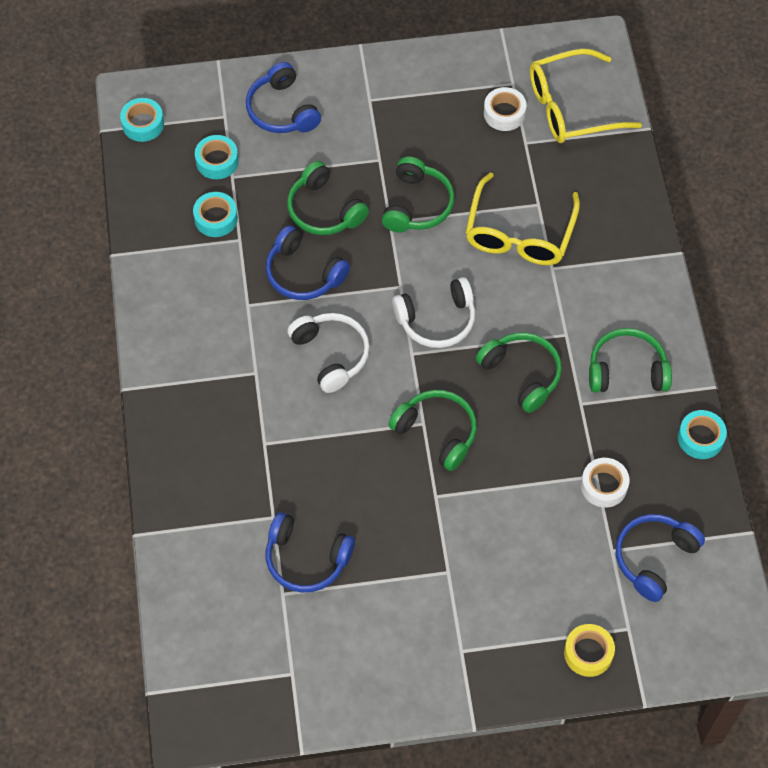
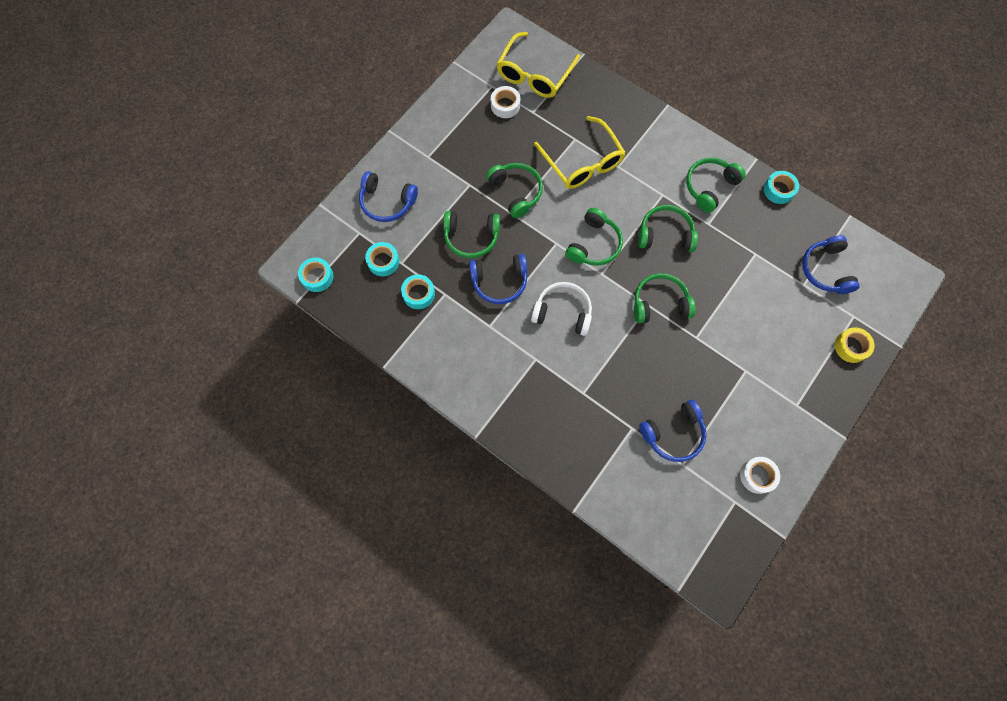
camera: 45 degrees left, 10 degrees up
white headphones [392,277,475,348] -> green headphones [565,208,623,266]
white tape [581,458,630,508] -> white tape moved to [740,457,780,494]

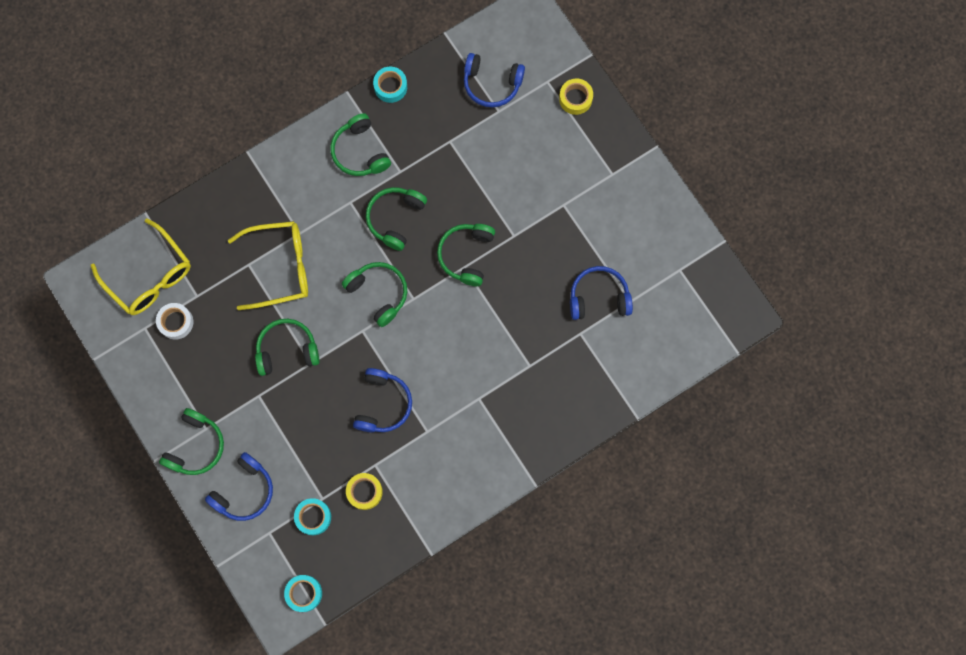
camera: 70 degrees left, 5 degrees up
turquoise tape [401,274,435,309] -> yellow tape [346,473,383,510]
green headphones [443,211,500,258] -> green headphones moved to [159,408,224,475]
white headphones [531,282,592,336] -> none
blue headphones [639,400,707,462] -> blue headphones turned 90 degrees counterclockwise [570,266,633,320]
white tape [740,457,780,494] -> none

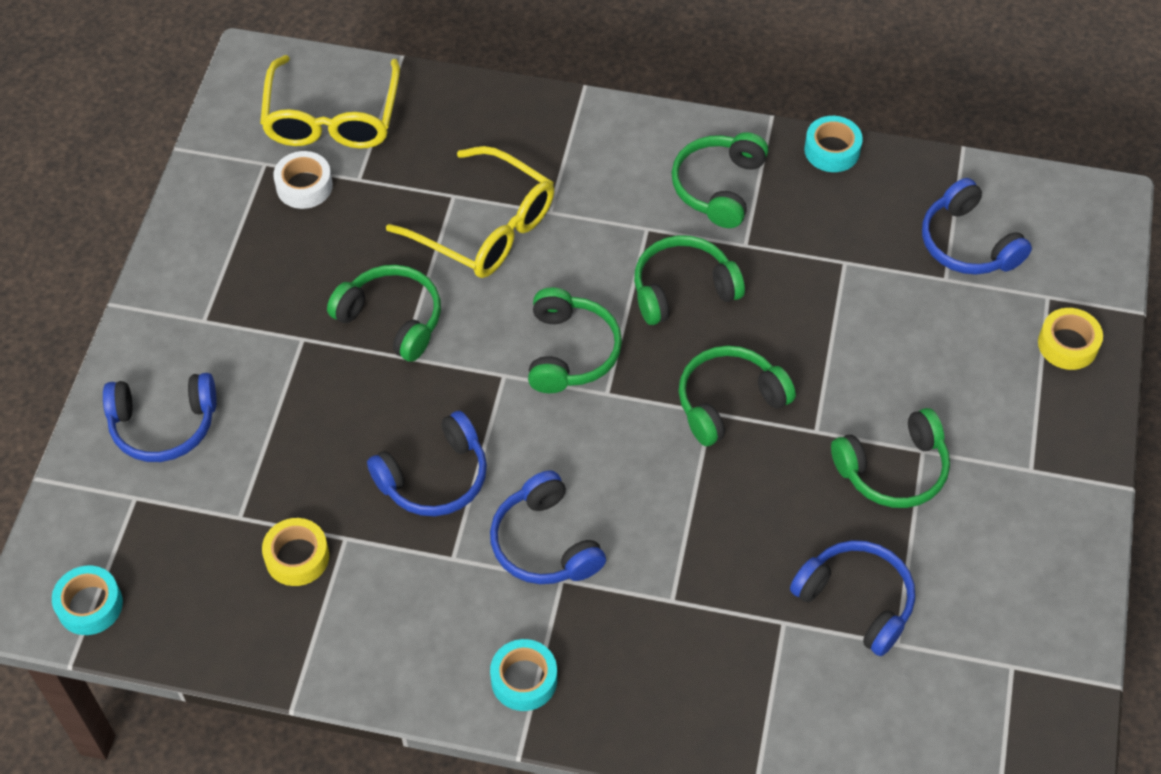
camera: 45 degrees right, 20 degrees down
green headphones [159,408,224,475] -> green headphones moved to [831,408,950,508]
turquoise tape [294,498,331,535] -> turquoise tape moved to [490,639,557,711]
none -> blue headphones [490,471,606,584]

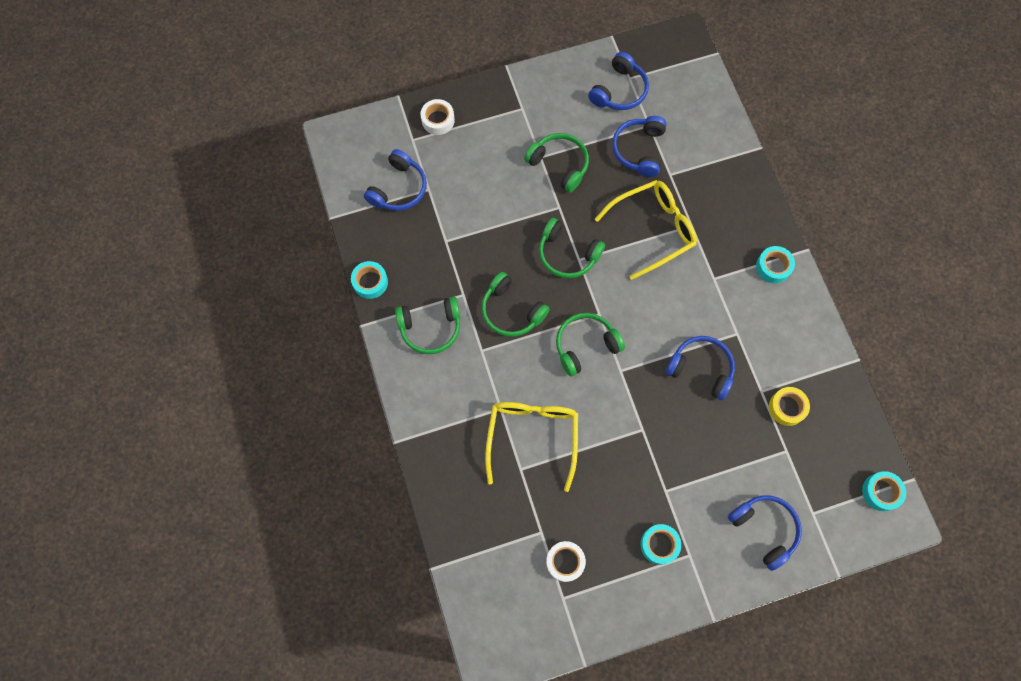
camera: 120 degrees left, 15 degrees up
yellow glasses [260,55,400,149] -> yellow glasses moved to [595,180,697,280]
green headphones [327,265,441,362] -> none
blue headphones [490,471,606,584] -> blue headphones moved to [588,52,649,110]
yellow tape [1038,308,1103,370] -> white tape [421,99,455,135]
none -> turquoise tape [640,524,681,565]

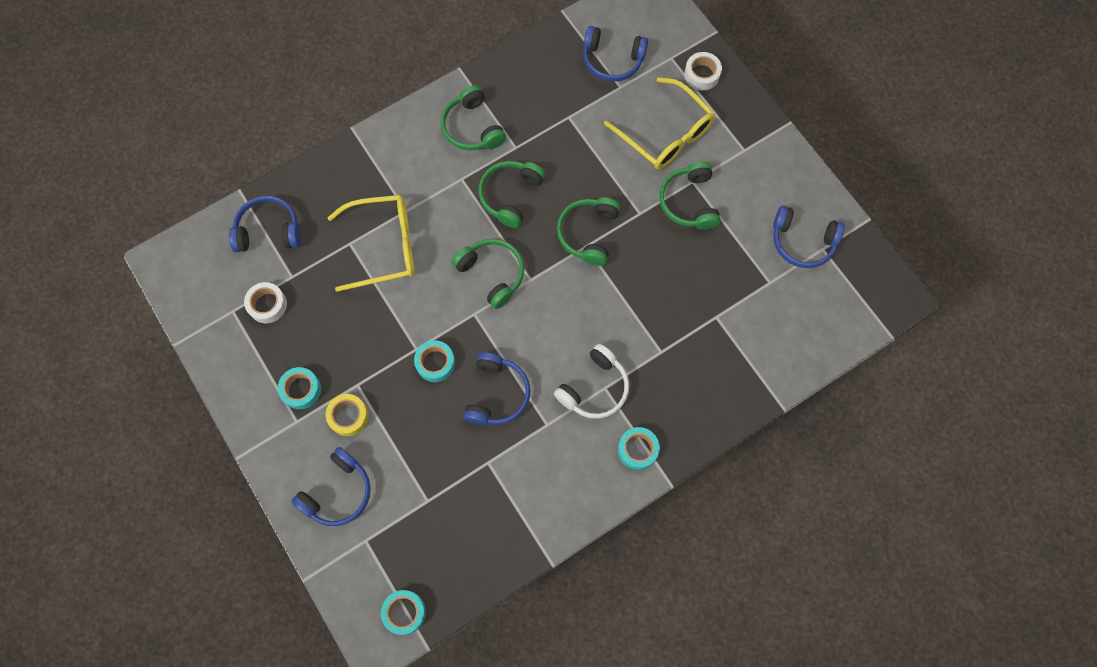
camera: 75 degrees right, 0 degrees up
turquoise tape [351,261,388,299] -> turquoise tape moved to [414,340,455,382]
green headphones [524,133,589,193] -> green headphones turned 150 degrees clockwise [659,161,721,230]
yellow glasses [595,180,697,280] -> yellow glasses moved to [604,77,715,170]
blue headphones [612,116,667,177] -> blue headphones moved to [229,196,301,252]
yellow tape [769,387,810,426] -> yellow tape moved to [326,394,369,436]
none -> white headphones [554,344,629,419]

